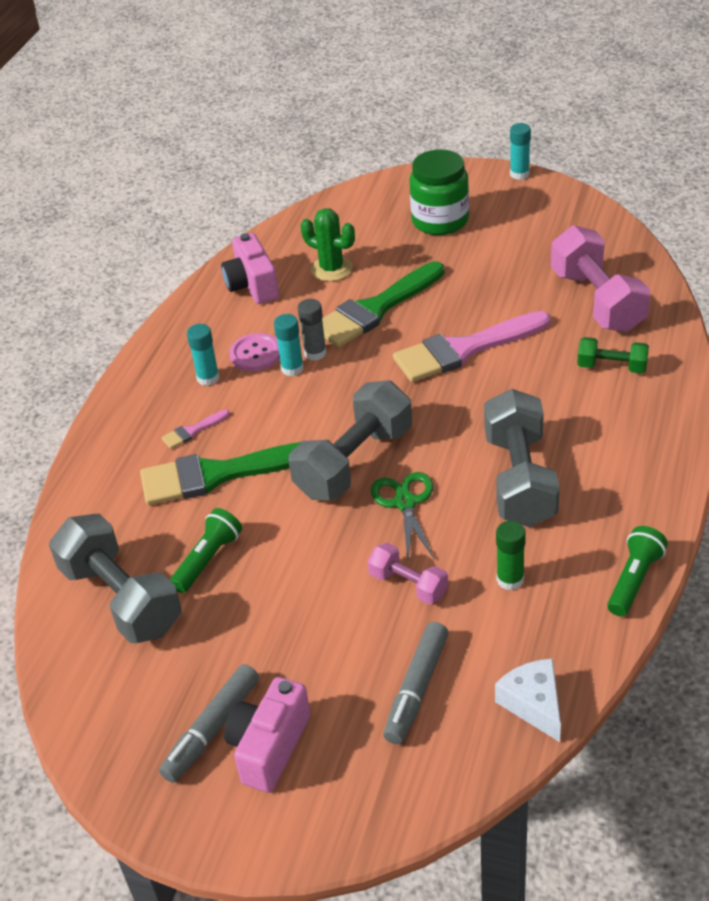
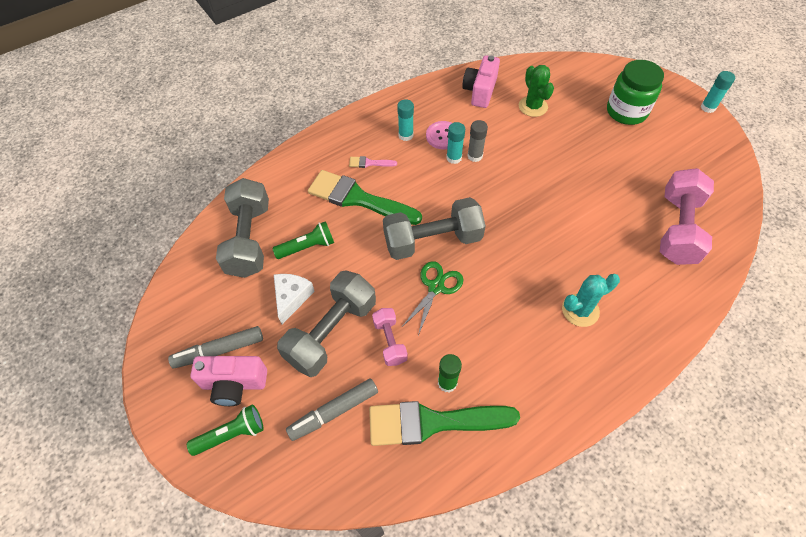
camera: 35 degrees right, 15 degrees up
pink camera [224,677,310,792] -> pink camera turned 150 degrees counterclockwise [190,356,267,406]
green brush [322,261,445,348] -> green brush moved to [369,401,520,446]
pink brush [393,311,551,382] -> none
grey dumbbell [484,389,560,527] -> grey dumbbell moved to [277,271,376,377]
white cheese [495,659,561,742] -> white cheese moved to [274,274,315,324]
green dumbbell [577,337,649,373] -> none
green flashlight [607,526,668,616] -> green flashlight moved to [187,405,264,456]
none -> turquoise cactus [562,274,620,327]

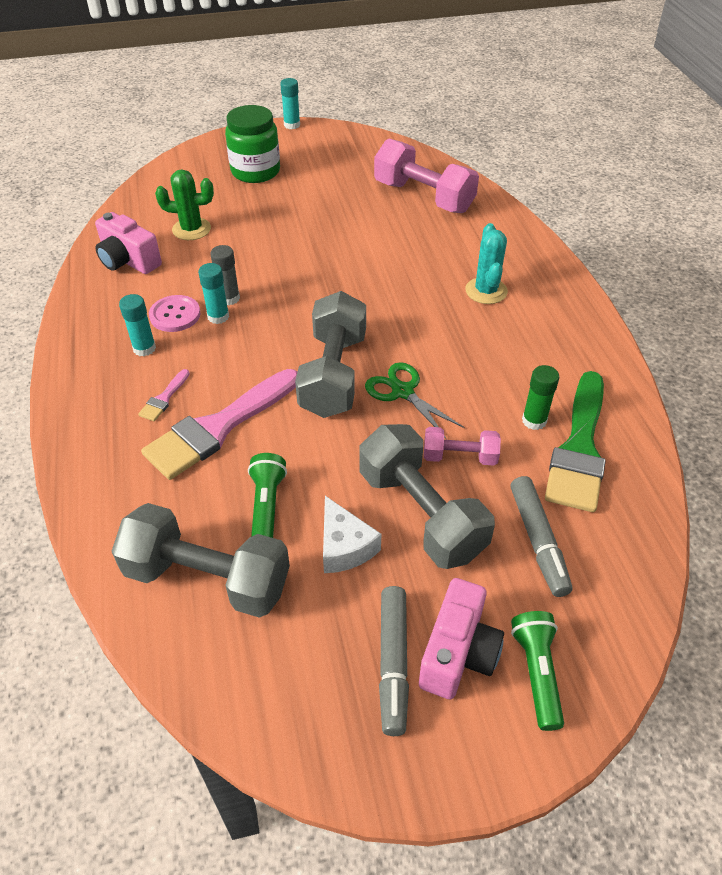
camera: 70 degrees left, 10 degrees down
white cheese [274,274,315,324] -> white cheese turned 150 degrees counterclockwise [323,496,381,573]
green brush [308,170,422,225] -> pink brush [141,369,297,480]

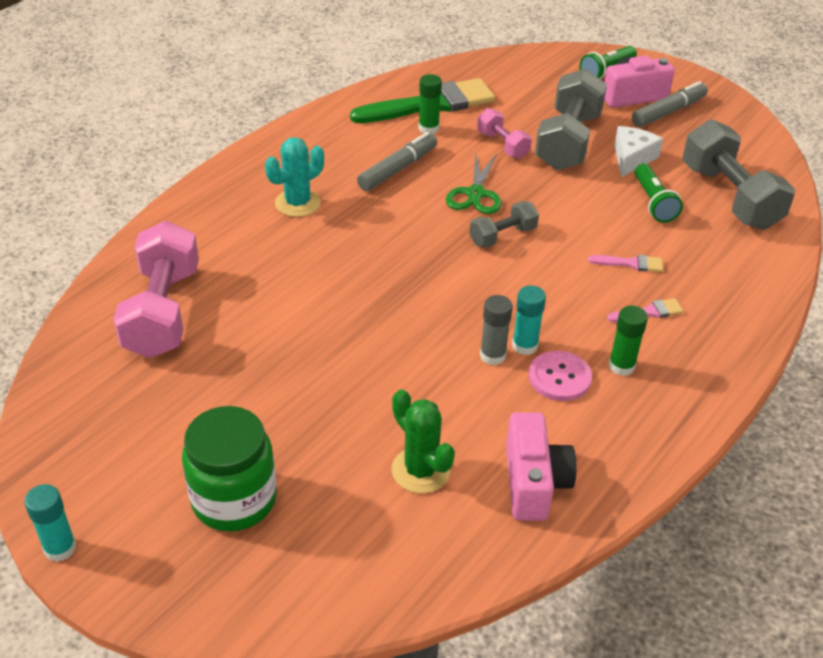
camera: 130 degrees left, 5 degrees down
turquoise glue stick [119,294,156,356] -> green glue stick [609,306,648,376]
pink brush [141,369,297,480] -> pink brush [588,255,663,272], size x0.42
green flashlight [248,453,287,538] -> green flashlight turned 60 degrees counterclockwise [635,163,683,223]
grey dumbbell [295,291,366,418] -> grey dumbbell [469,201,539,248], size x0.52
grey marker [510,476,572,597] -> grey marker moved to [357,132,437,191]

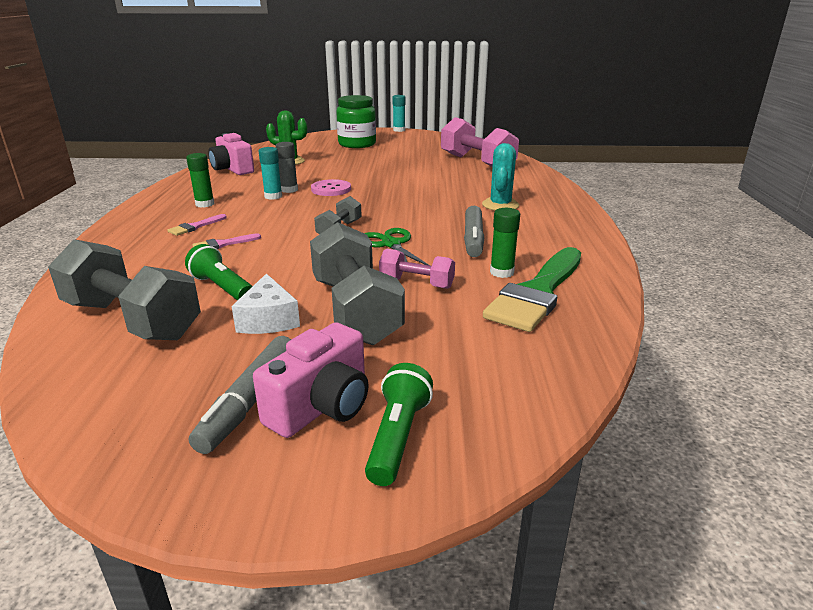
camera: 145 degrees right, 15 degrees down
pink button [529,351,592,401] -> pink button moved to [311,179,351,196]

